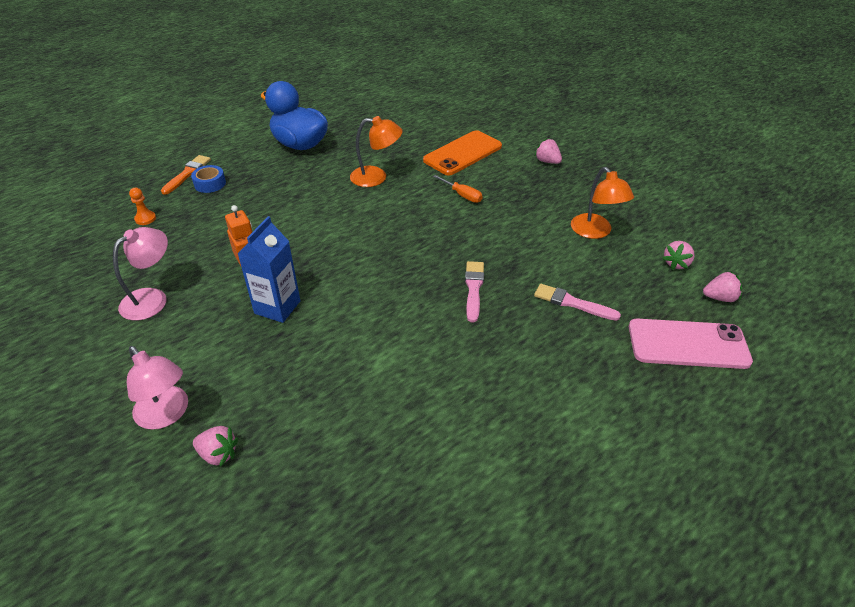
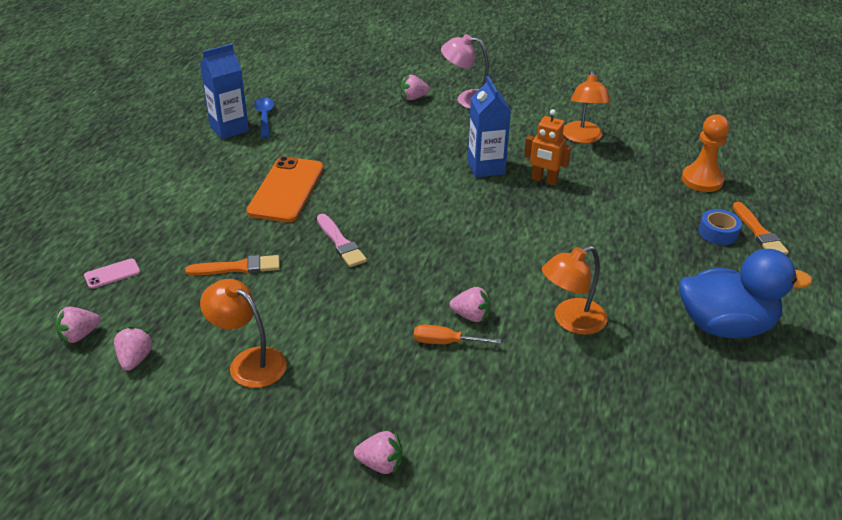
camera: 145 degrees right, 5 degrees down
pink lamp [113,227,168,321] -> orange lamp [563,70,611,143]
orange pawn [129,188,156,225] -> orange pawn [682,114,729,192], size x1.86
orange phone [423,130,502,175] -> orange phone moved to [246,156,324,222]
pink brush [534,284,621,321] -> orange brush [185,255,280,276]
pink phone [629,319,753,369] -> pink phone [84,258,140,289], size x0.44
none -> blue carton [200,44,249,139]
none -> blue spoon [254,98,274,138]
none -> pink strawberry [450,287,491,322]

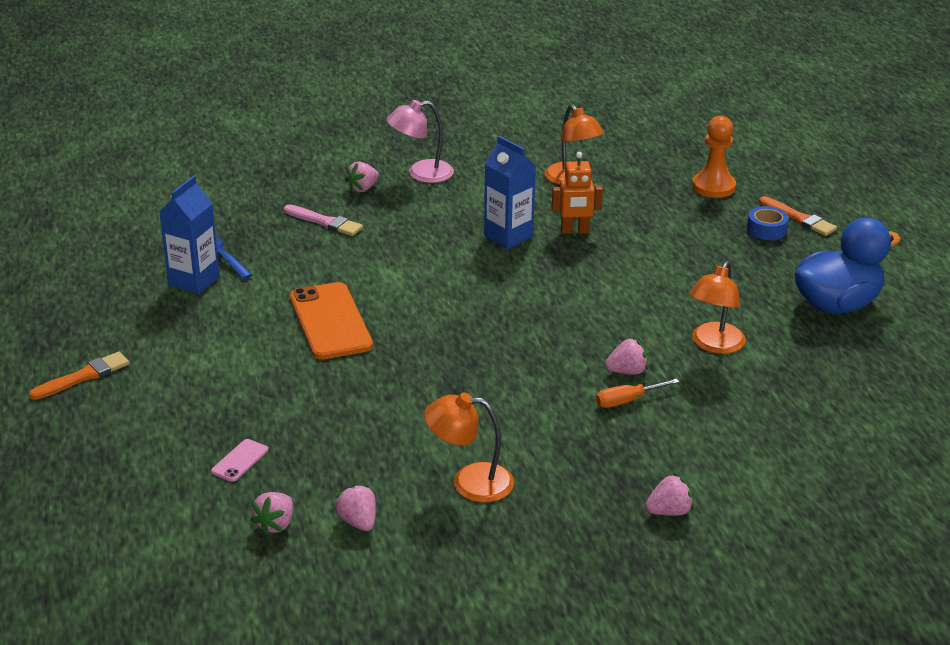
camera: 30 degrees left, 5 degrees down
orange brush [185,255,280,276] -> orange brush moved to [29,352,130,400]
pink brush [317,214,367,267] -> pink brush moved to [284,205,363,236]

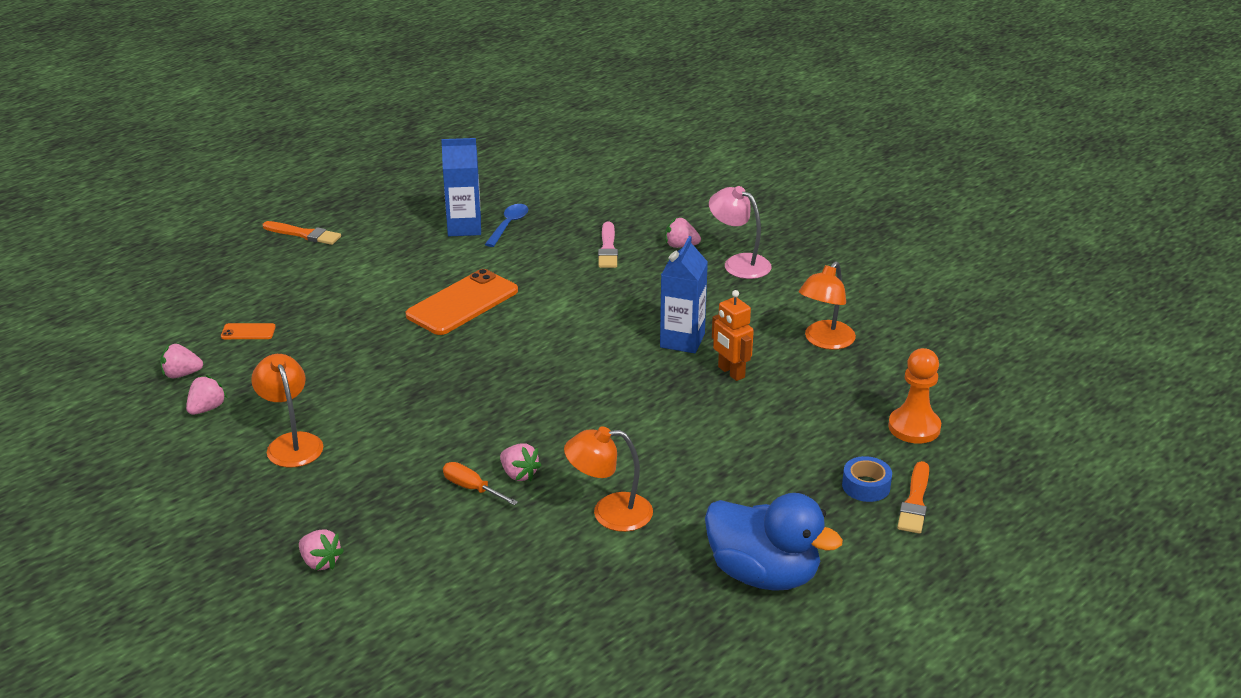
camera: 60 degrees right, 0 degrees up
pink phone [211,439,268,482] -> orange phone [221,323,276,339]

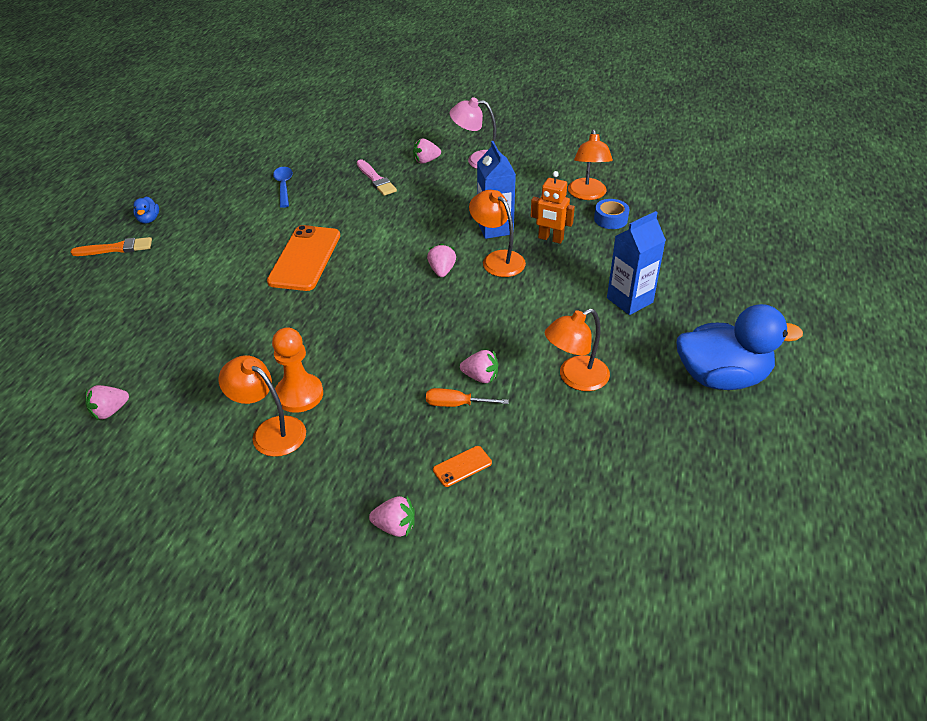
camera: 30 degrees left, 10 degrees up
pink strawberry [186,375,227,415] -> pink strawberry moved to [427,243,456,277]
orange phone [221,323,276,339] -> orange phone moved to [433,446,492,487]
blue carton [441,138,481,236] -> blue carton moved to [607,211,666,315]
blue tape [842,456,892,502] -> blue tape moved to [594,199,629,229]
orange pawn [888,348,941,444] -> orange pawn moved to [272,327,323,413]
orange brush [897,461,929,534] -> none
none -> blue duck [133,197,159,224]
none -> orange lamp [469,190,526,277]

